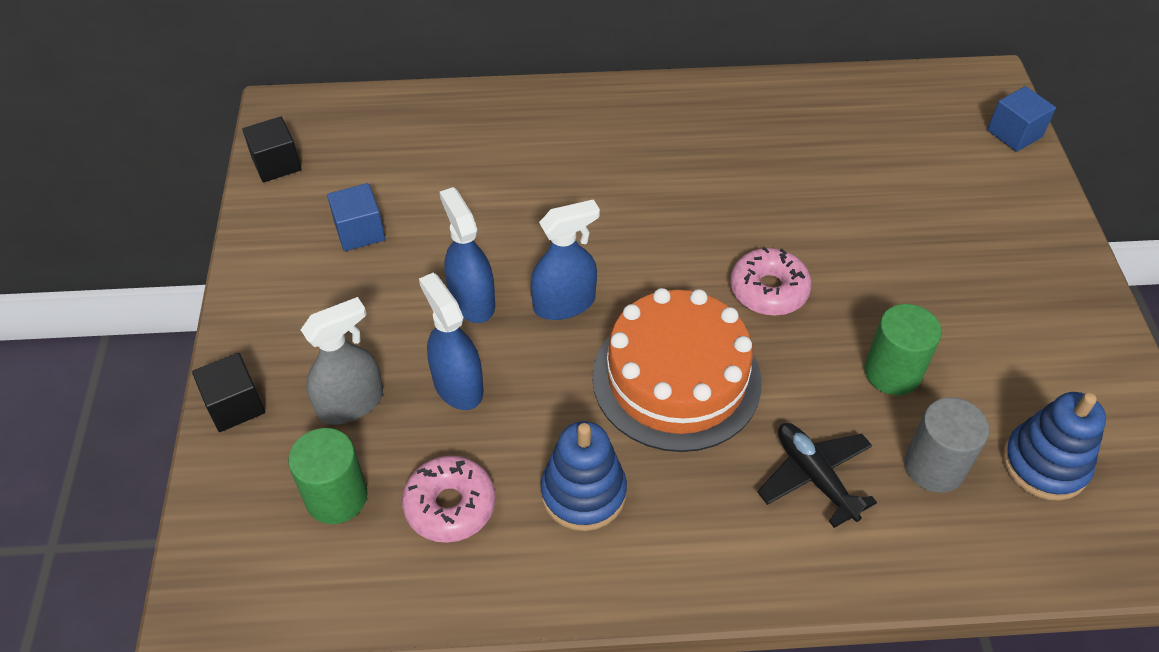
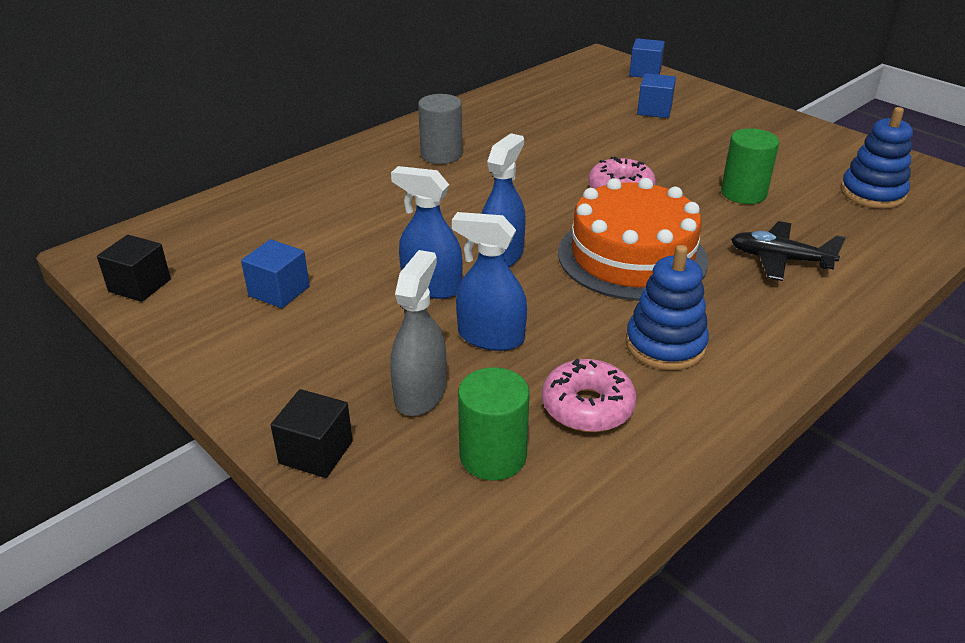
camera: 40 degrees left, 15 degrees down
grey cylinder [904,397,989,493] -> grey cylinder moved to [418,94,462,164]
none -> blue cube [637,73,676,118]

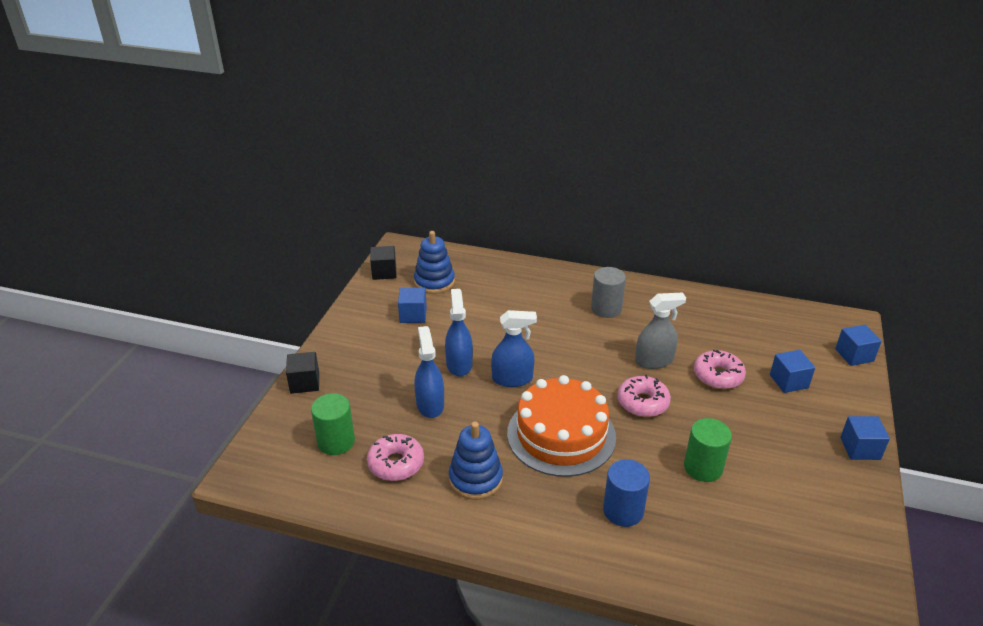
camera: 60 degrees right, 0 degrees up
grey spray bottle [390,250,446,416] -> grey spray bottle moved to [635,293,686,369]
black plane [731,221,846,281] -> blue cylinder [603,459,650,527]
blue stacking toy [840,107,913,209] -> blue stacking toy moved to [414,231,455,294]
none -> pink donut [694,350,746,389]
none -> blue cube [840,416,890,460]

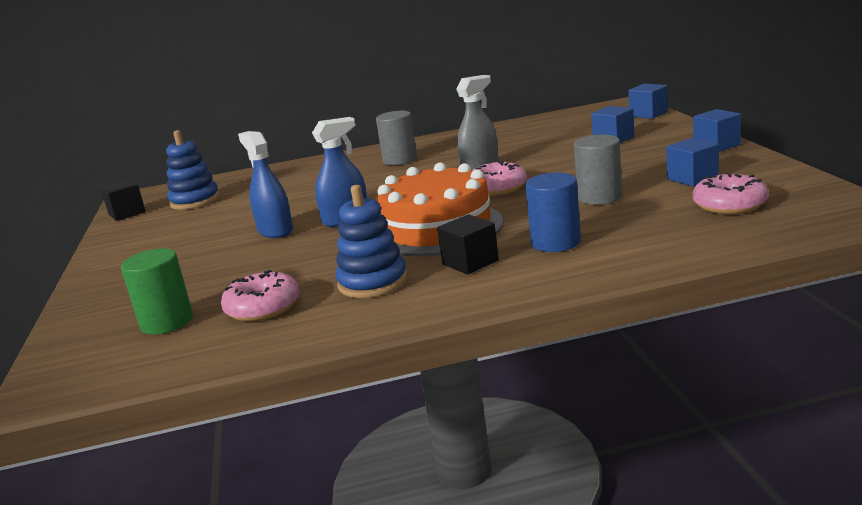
camera: 25 degrees left, 15 degrees down
black cube [286,352,319,394] -> black cube moved to [437,214,499,274]
blue cube [398,288,427,323] -> blue cube moved to [666,138,719,187]
blue spray bottle [414,326,444,418] -> none
green cylinder [684,418,732,482] -> grey cylinder [574,135,622,205]
pink donut [694,350,746,389] -> pink donut moved to [693,173,768,214]

